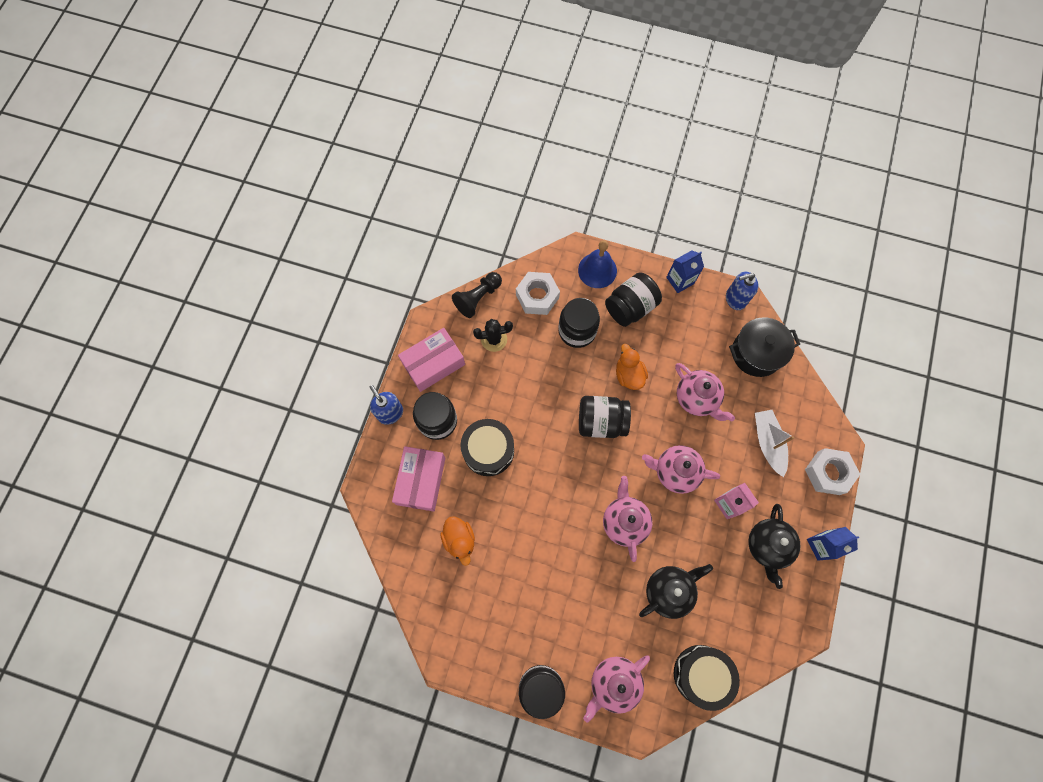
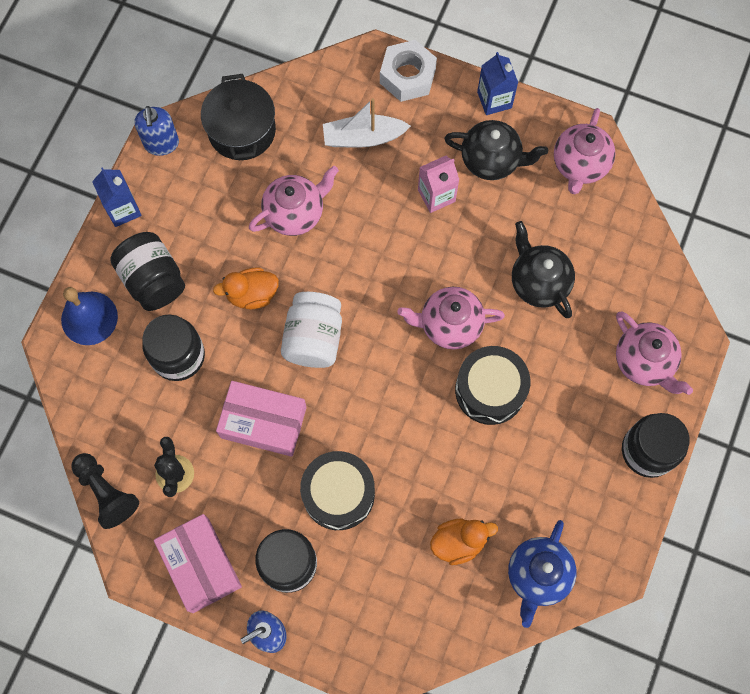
camera: 85 degrees left, 0 degrees up
pink box [392,446,445,512] -> pink box moved to [216,381,307,457]
white nut [516,272,560,315] -> none
black jar [579,396,631,438] -> white jar [281,292,342,368]
pink teapot [642,445,720,494] -> pink teapot moved to [554,108,615,194]
black drum [674,645,740,711] -> black drum moved to [455,346,530,425]
none -> blue teapot [508,520,576,628]

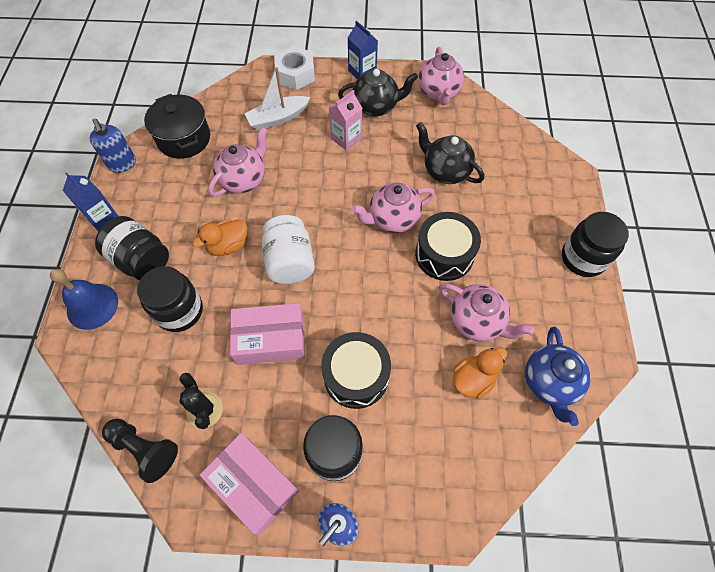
camera: 20 degrees left, 10 degrees down
pink teapot [616,311,693,395] -> pink teapot moved to [440,284,534,341]

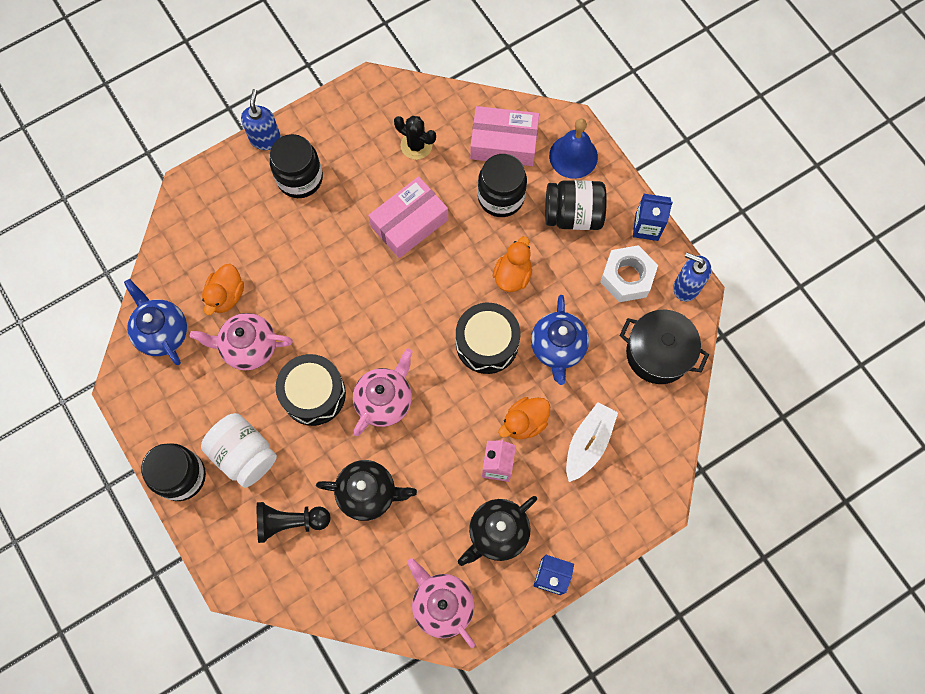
camera: 145 degrees right, 10 degrees up
black pawn [102,419,178,483] -> black pawn moved to [257,502,331,543]
pink box [200,433,299,535] -> pink box moved to [470,106,539,166]
pink teapot [208,127,267,197] -> blue teapot [531,295,589,385]
white jar [262,215,315,284] -> white jar moved to [201,413,277,488]
white nut [274,46,315,90] -> white nut moved to [600,245,658,302]
black drum [321,332,391,409] -> black drum moved to [456,303,520,374]
none -> orange duck [498,397,550,439]

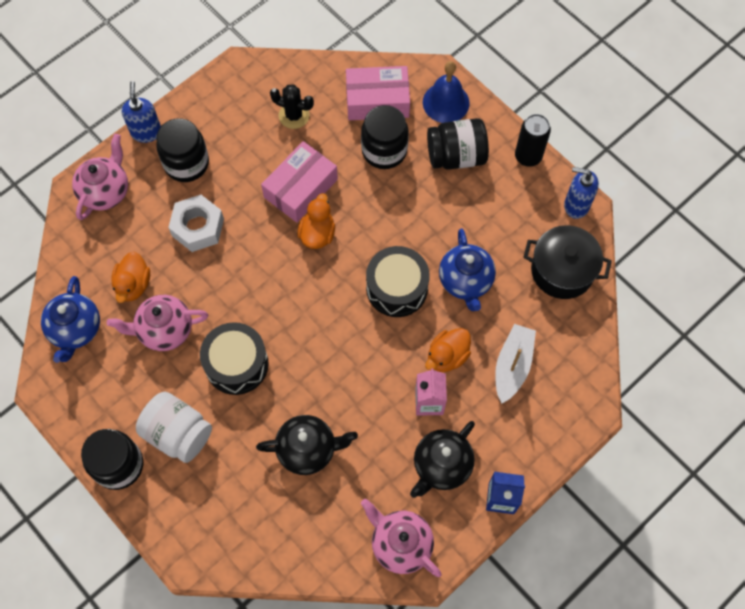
camera: 10 degrees left, 5 degrees down
blue teapot [124,279,187,365] -> blue teapot turned 135 degrees counterclockwise [41,276,100,363]
black pawn [257,502,331,543] -> none
pink teapot [353,348,413,436] -> pink teapot moved to [72,134,128,220]
orange duck [493,236,532,292] -> orange duck moved to [297,193,335,249]
white nut [600,245,658,302] -> white nut moved to [168,195,224,252]
blue carton [633,194,673,241] -> black can [515,114,551,167]

